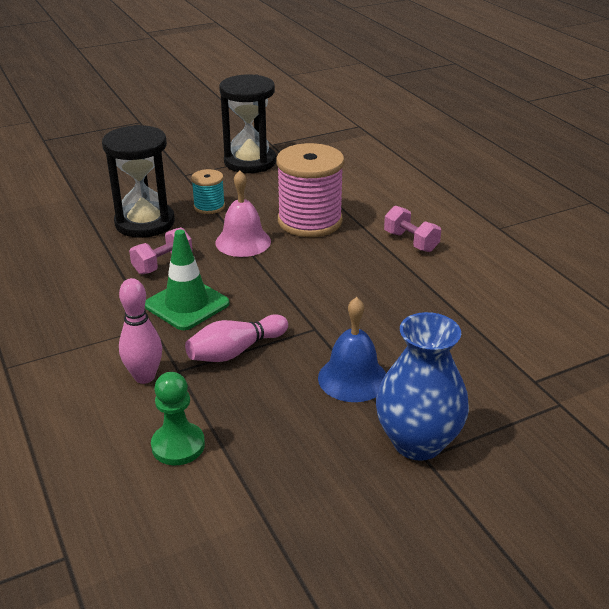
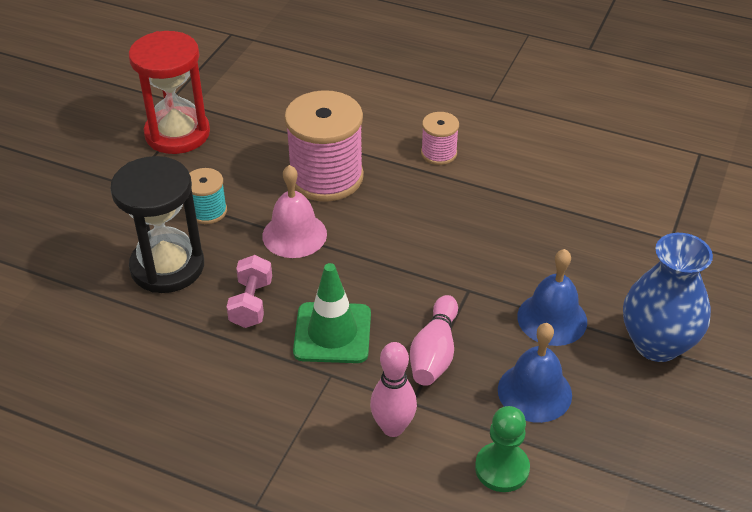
camera: 40 degrees left, 10 degrees up
black hourglass [219,74,276,173] -> red hourglass [129,31,210,154]
pink dumbbell [384,205,441,252] -> pink spool [421,112,459,165]
none -> blue bell [498,323,572,423]

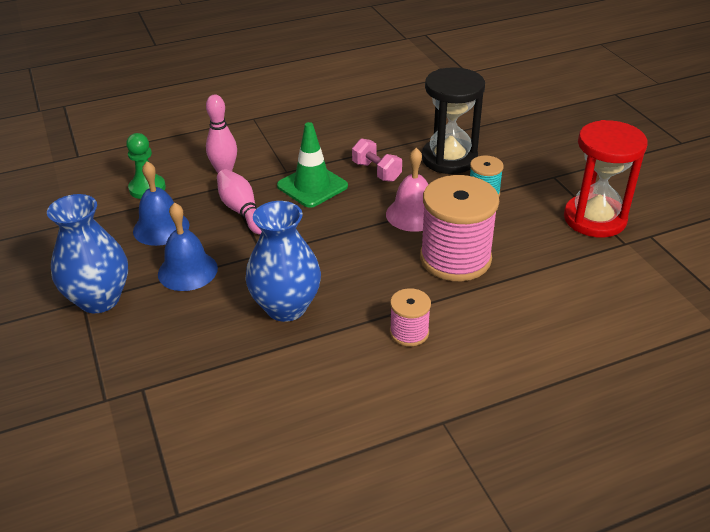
camera: 135 degrees right, 5 degrees down
none -> blue vase [245,201,321,322]

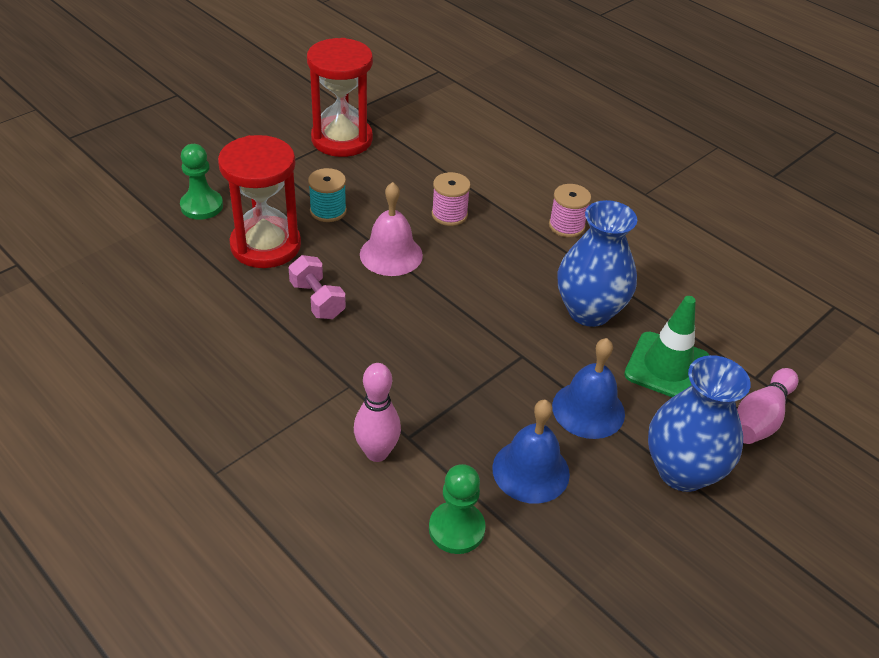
camera: 115 degrees left, 5 degrees up
pink bowling pin [217,169,262,235] -> pink bowling pin moved to [737,368,798,444]
green traffic cone [277,122,348,208] -> green traffic cone moved to [624,296,709,397]
pink dumbbell [352,138,402,182] -> pink dumbbell turned 60 degrees counterclockwise [288,255,346,319]
pink spool [420,175,499,281] -> pink spool [432,172,471,226], size x0.50
black hourglass [422,67,485,174] -> red hourglass [218,135,301,268]
none -> green pawn [180,144,223,220]

